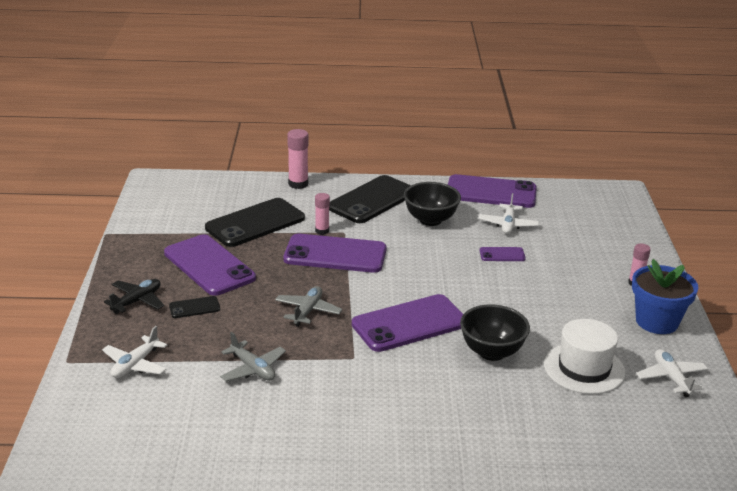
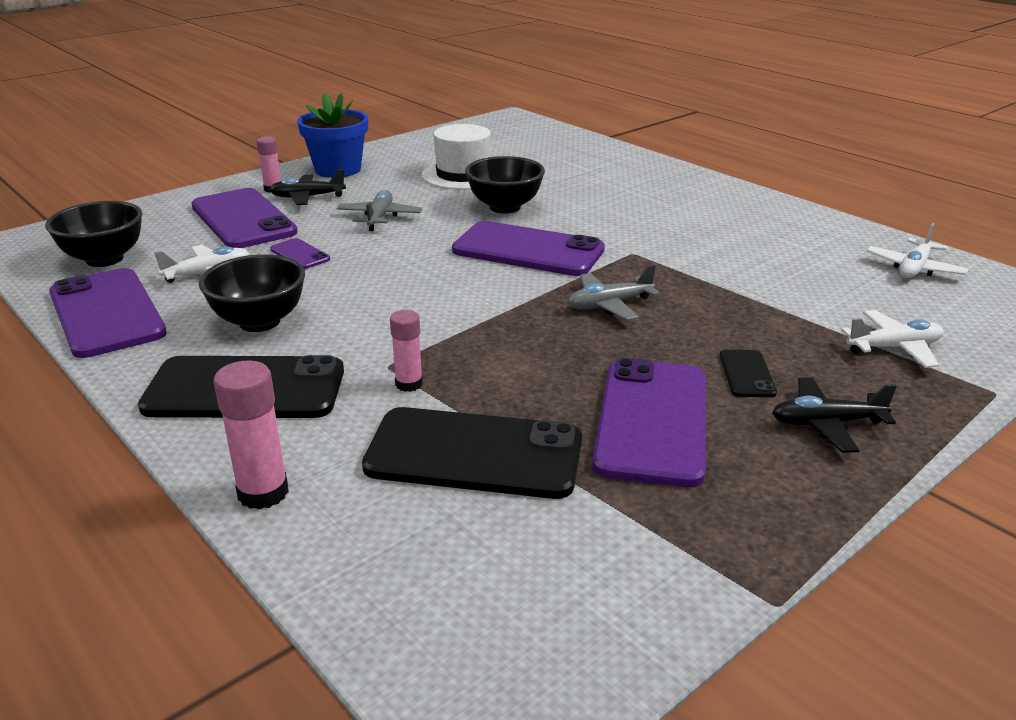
camera: 130 degrees left, 0 degrees up
black phone [169,296,220,318] -> black phone turned 60 degrees clockwise [720,350,777,397]
grey plane [220,332,286,381] -> grey plane moved to [337,190,422,231]
purple phone [283,234,387,273] -> purple phone moved to [191,188,298,248]
white plane [636,349,708,397] -> white plane moved to [866,223,969,278]
none -> black bowl [45,201,142,267]
none -> black plane [269,169,346,205]

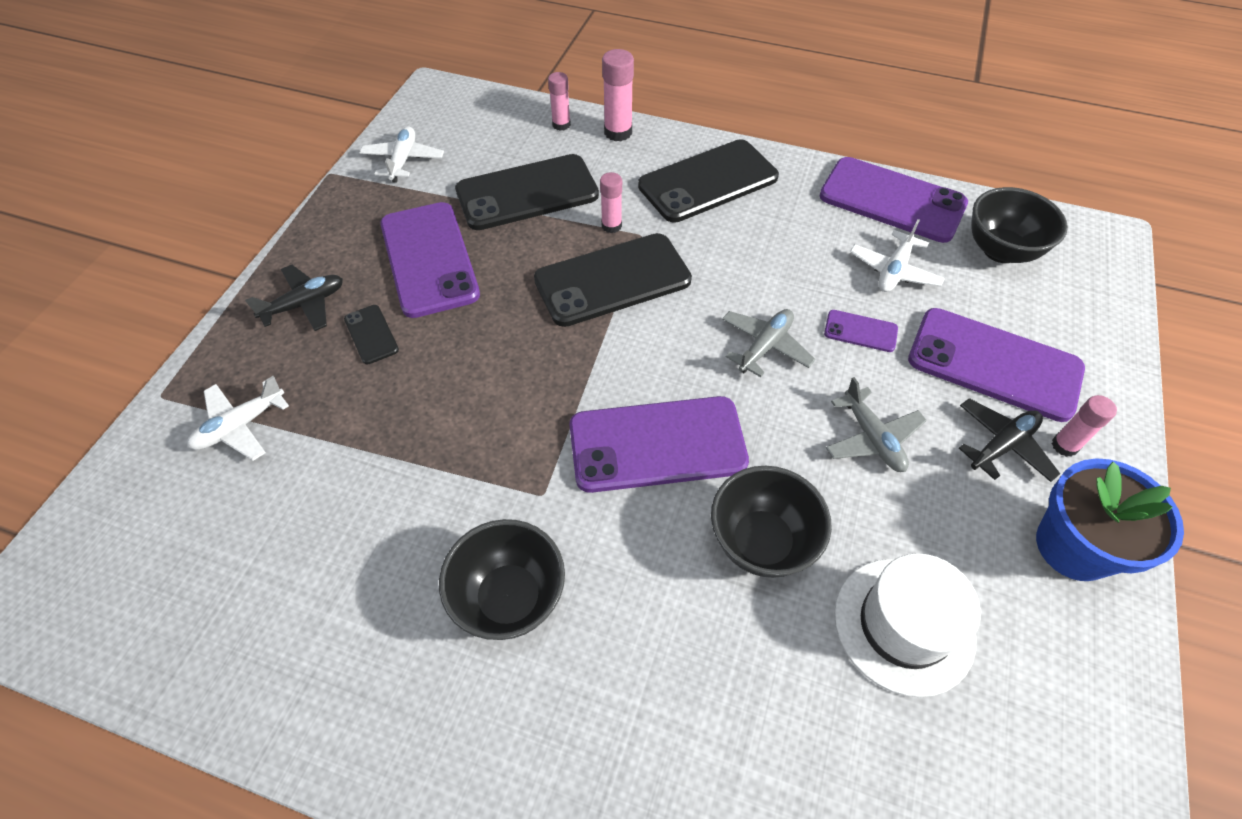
camera: 150 degrees right, 25 degrees up
black bowl [199,254,305,332] -> black bowl moved to [439,519,565,640]
grey plane [568,264,660,321] -> grey plane moved to [722,309,815,377]
white plane [866,223,969,278] -> white plane moved to [360,126,444,183]
none -> black phone [534,233,692,327]
none -> pink glue stick [548,72,571,131]

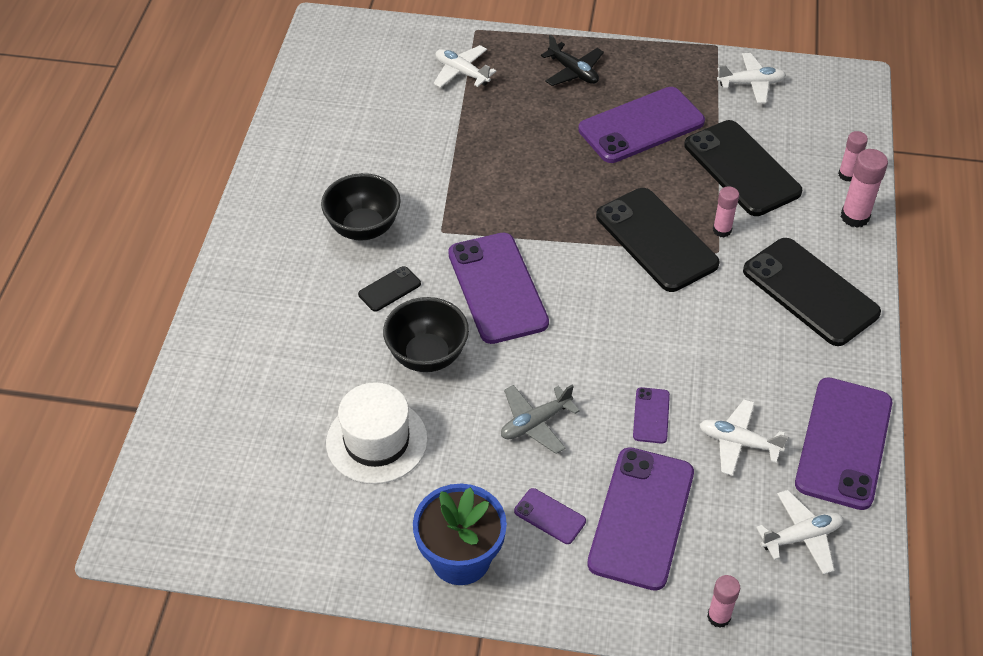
camera: 80 degrees right, 5 degrees down
black phone [344,305,399,364] -> black phone moved to [358,266,421,312]
grey plane [722,309,815,377] -> none
black plane [959,398,1060,482] -> purple phone [514,488,586,544]
black bowl [971,187,1068,263] -> white plane [756,490,843,575]
pink glue stick [1052,395,1117,457] -> pink glue stick moved to [707,575,740,628]

